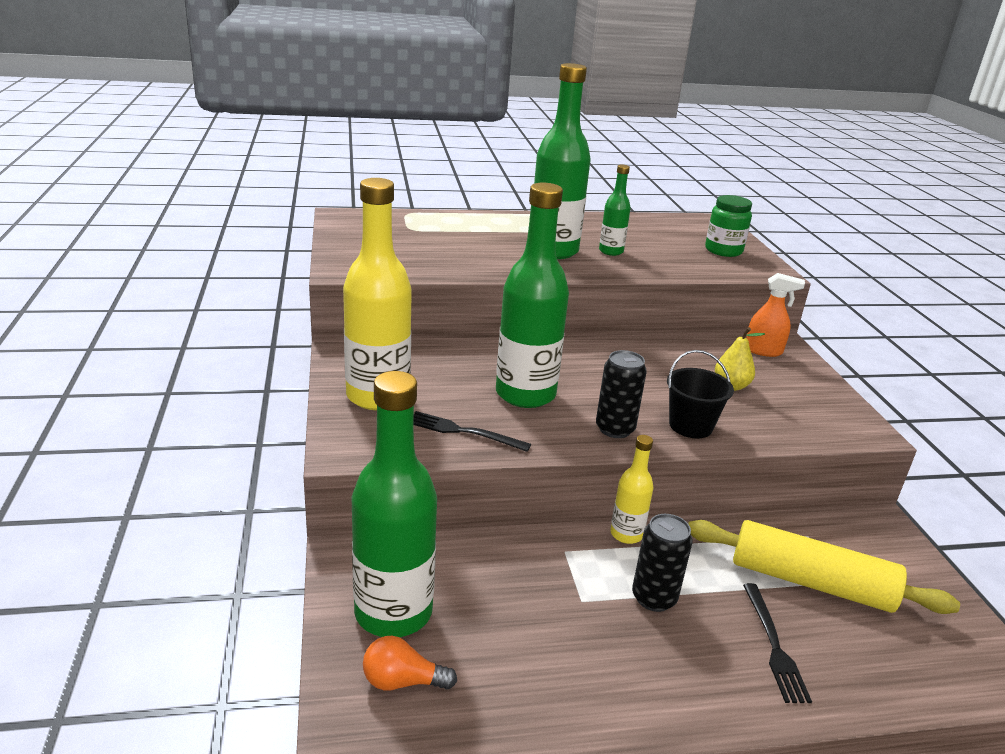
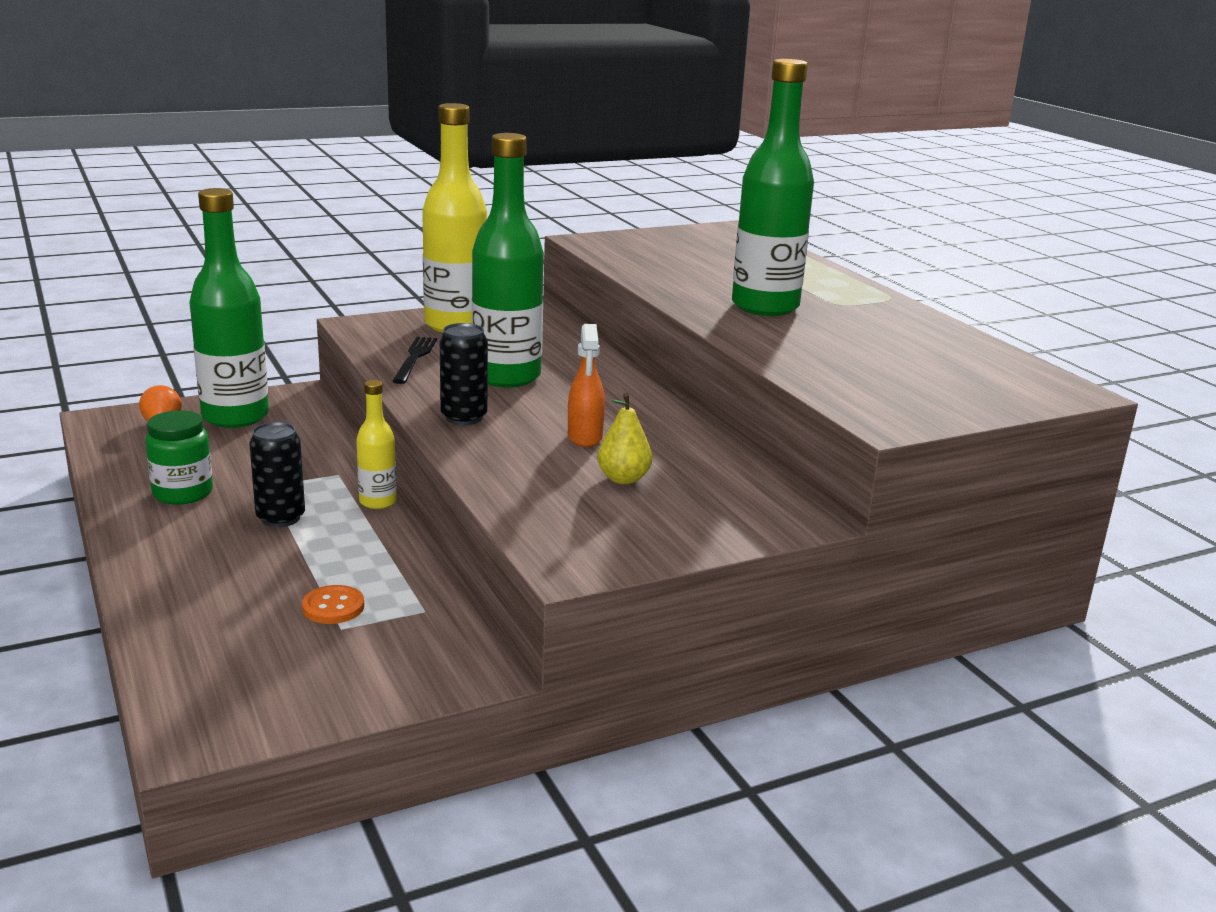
camera: 75 degrees right, 5 degrees down
green bottle [599,165,631,256] -> none
black bucket [667,350,734,438] -> none
yellow rolling pin [688,520,960,614] -> orange button [302,585,364,624]
green jar [705,195,752,257] -> green jar moved to [145,410,213,505]
black fork [743,583,812,703] -> none
orange spray bottle [746,273,805,357] -> orange spray bottle moved to [568,324,605,447]

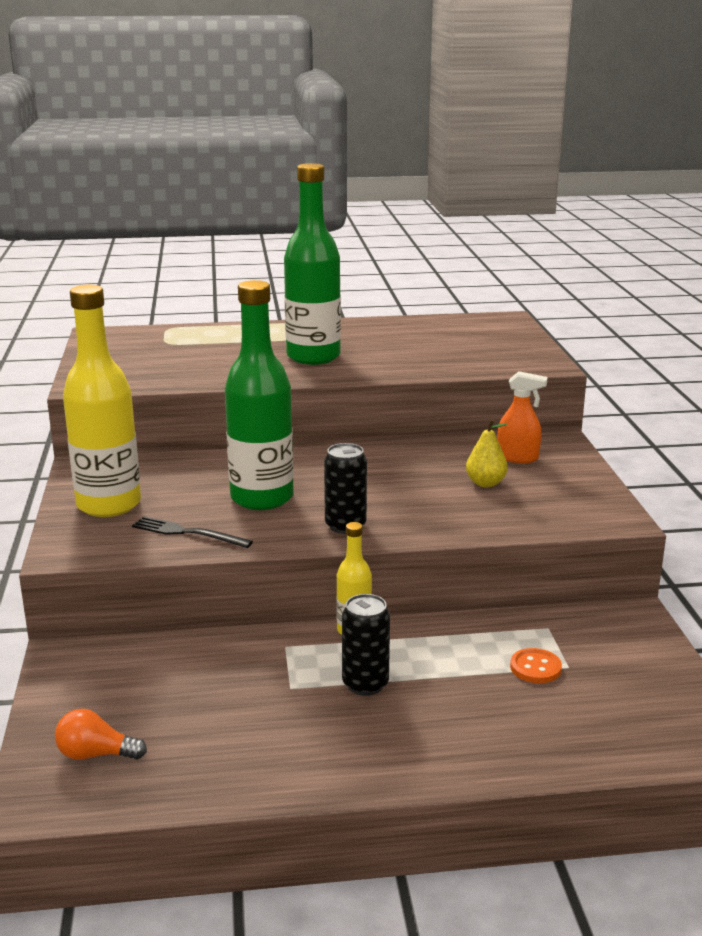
camera: 70 degrees left, 0 degrees up
green jar [145,410,213,505] -> none
green bottle [189,188,269,428] -> none
orange spray bottle [568,324,605,447] -> orange spray bottle moved to [497,371,548,463]

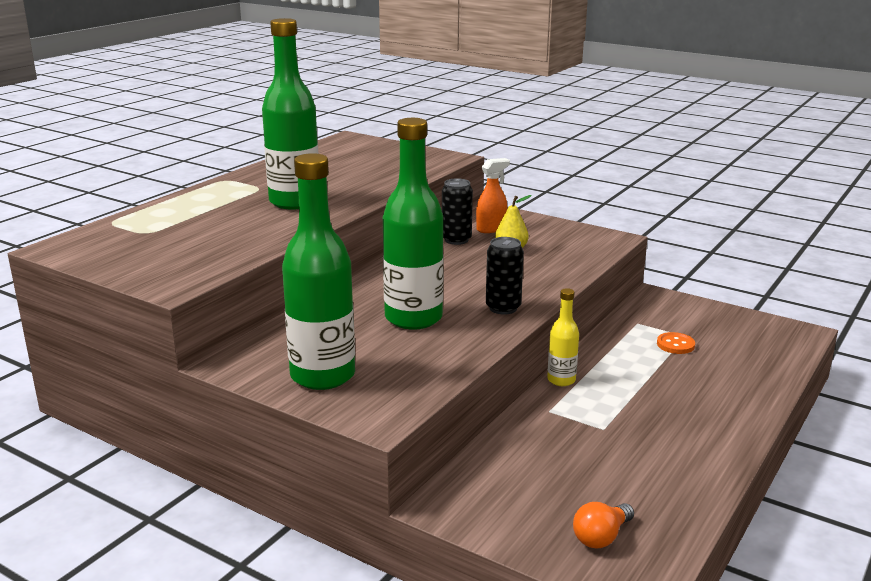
camera: 50 degrees left, 0 degrees up
yellow bottle [63,285,141,517] -> green bottle [282,153,355,390]
black fork [132,516,253,548] -> none
black can [342,594,390,696] -> black can moved to [442,178,473,245]

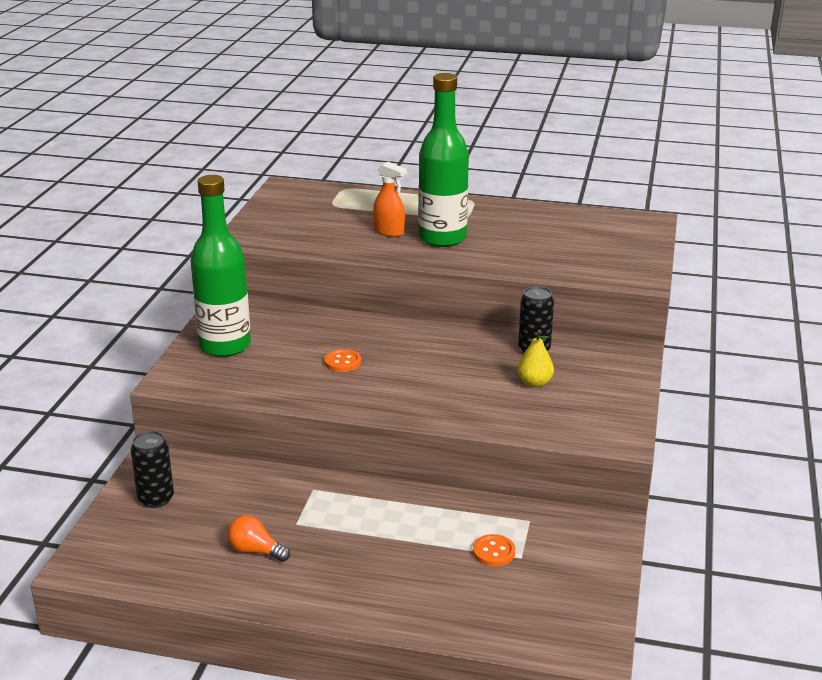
camera: 70 degrees right, 5 degrees up
green bottle [383,118,444,330] -> orange button [324,349,361,372]
orange spray bottle [476,158,510,233] -> orange spray bottle moved to [373,162,407,237]
black can [486,237,524,314] -> black can moved to [131,431,174,508]
yellow bottle [547,288,579,386] -> none
orange light bulb [573,502,634,548] -> orange light bulb moved to [228,515,290,562]

